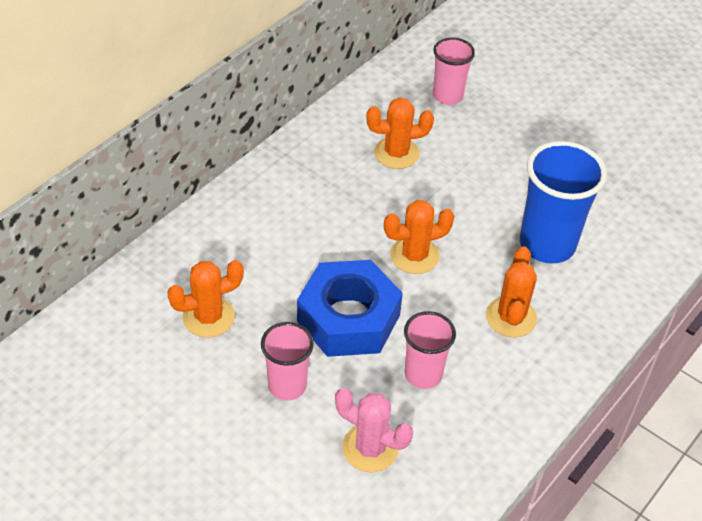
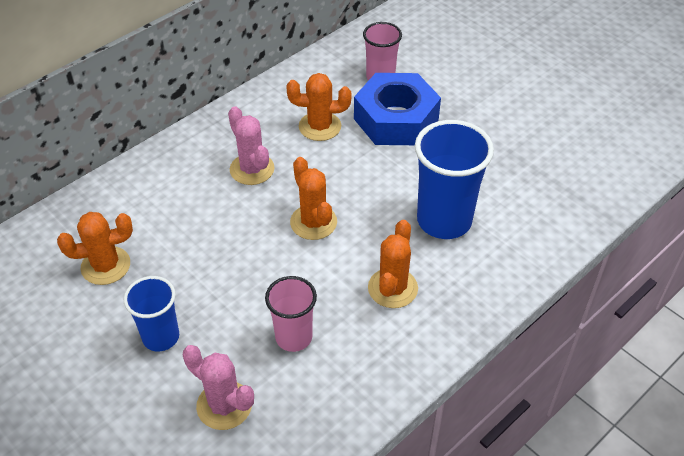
camera: 10 degrees right, 0 degrees up
pink cup [261,322,314,400] -> blue cup [124,276,179,352]
blue nut [297,260,403,357] -> blue nut moved to [354,73,441,145]
orange cactus [384,200,454,274] -> orange cactus turned 75 degrees clockwise [290,157,337,240]
none -> pink cactus [228,106,275,185]

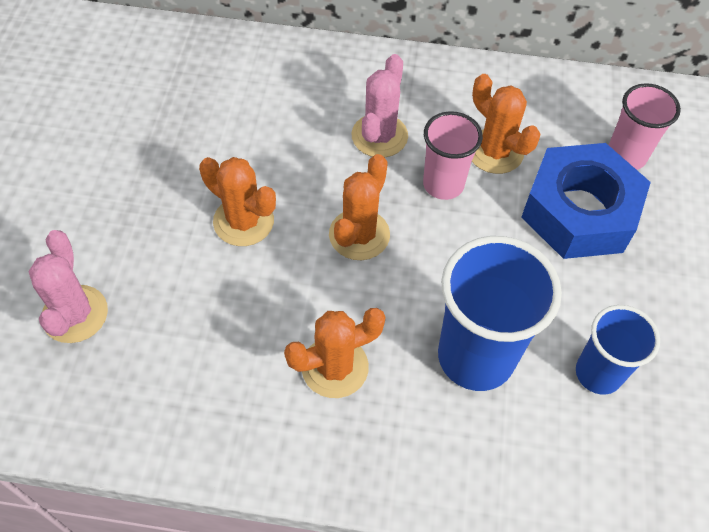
camera: 50 degrees right, 10 degrees up
orange cactus [57,212,133,285] -> orange cactus moved to [199,157,276,246]
blue cup [124,276,179,352] -> blue cup moved to [576,305,660,395]
pink cup [265,276,317,352] -> pink cup moved to [423,111,483,200]

